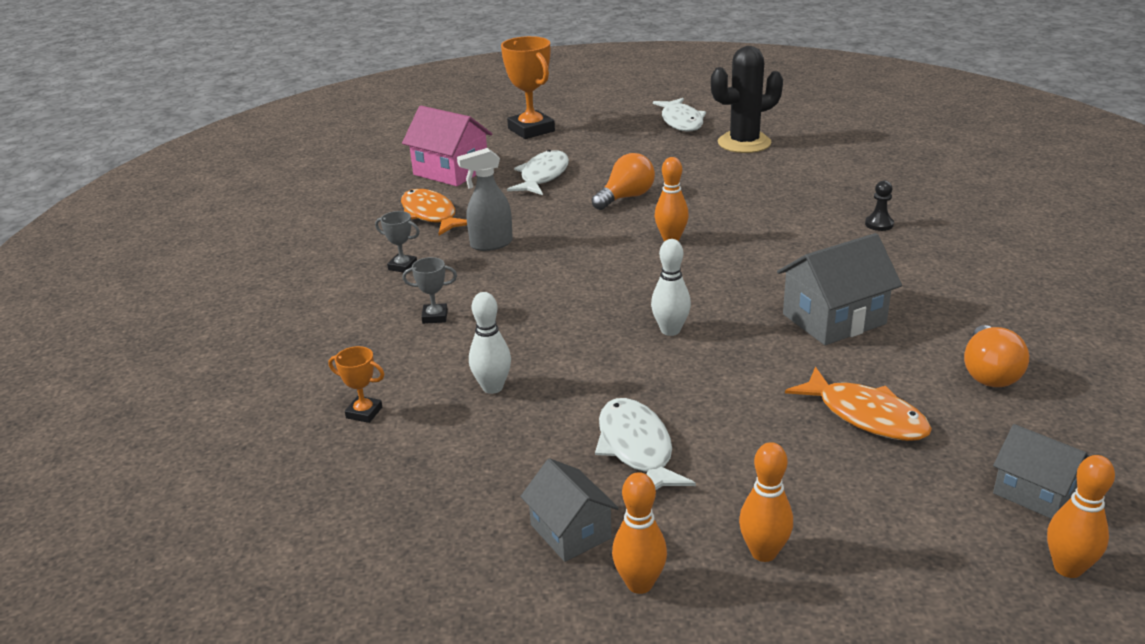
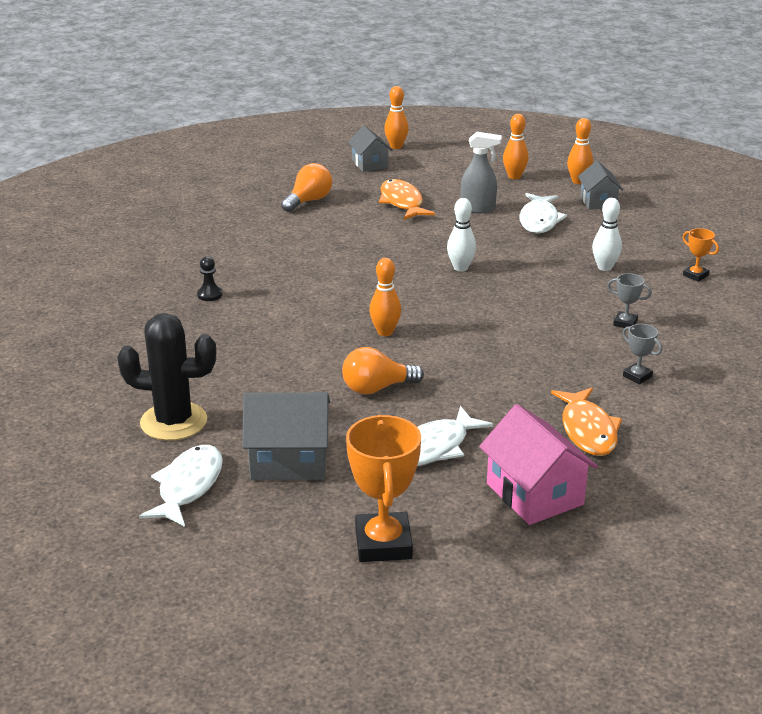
camera: 155 degrees left, 0 degrees up
grey spray bottle [457,148,513,251] -> grey spray bottle moved to [461,132,502,213]
grey house [777,233,902,345] -> grey house moved to [242,392,330,480]

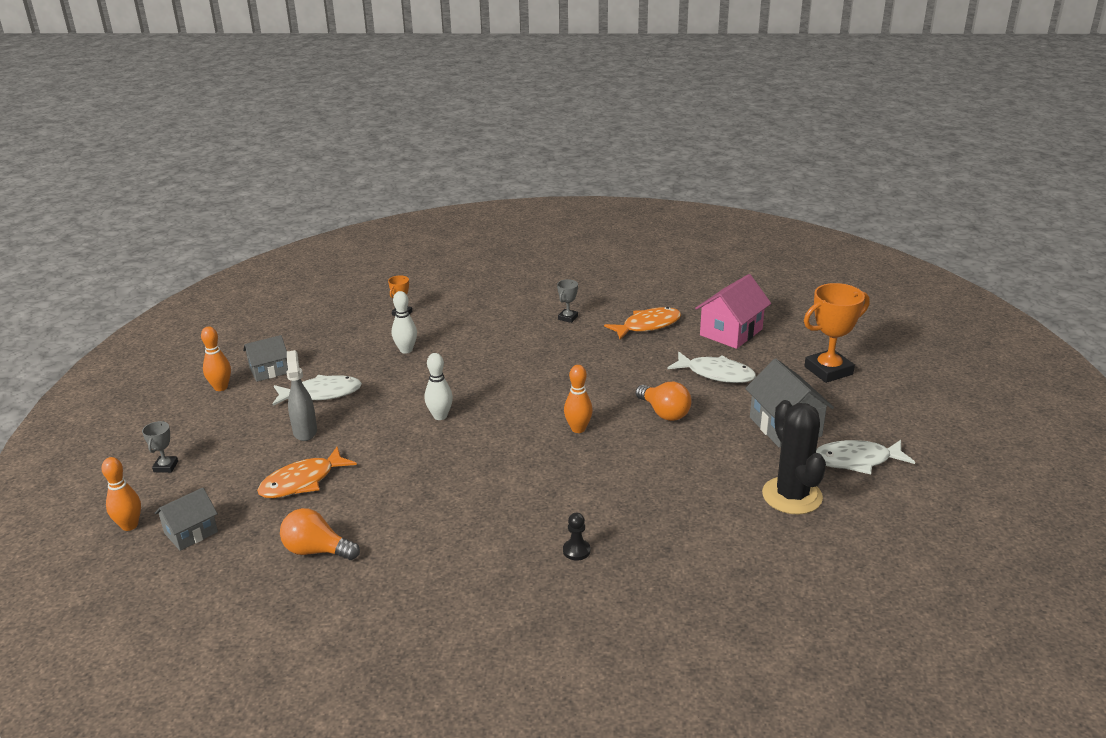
camera: 110 degrees left, 0 degrees up
orange bowling pin [503,114,529,179] -> none
grey trophy [607,273,652,328] -> grey trophy moved to [142,421,178,473]

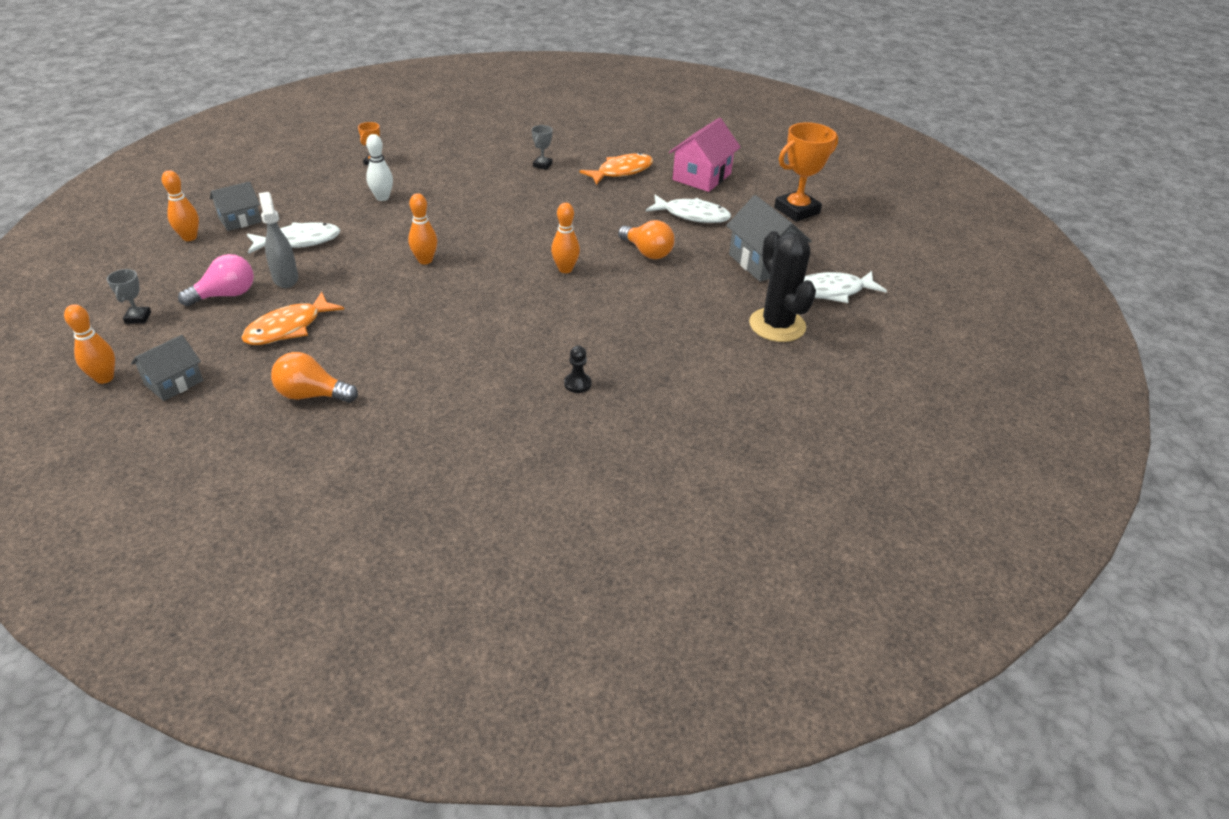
camera: 10 degrees left, 10 degrees up
white bowling pin [425,353,453,420] -> orange bowling pin [408,193,437,264]
none -> pink light bulb [178,254,254,306]

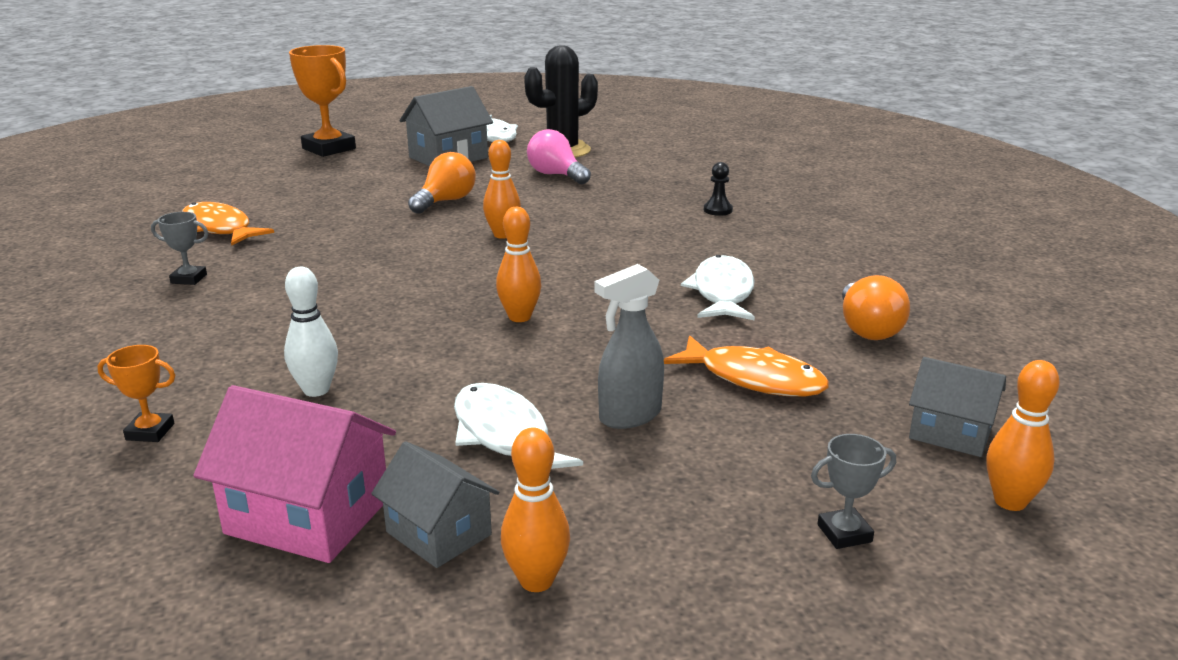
camera: 100 degrees left, 15 degrees down
pink light bulb [178,254,254,306] -> pink light bulb moved to [527,129,591,184]
white fish [646,195,731,223] -> white fish moved to [681,255,755,321]
pink house [669,118,741,192] -> pink house moved to [193,385,396,563]

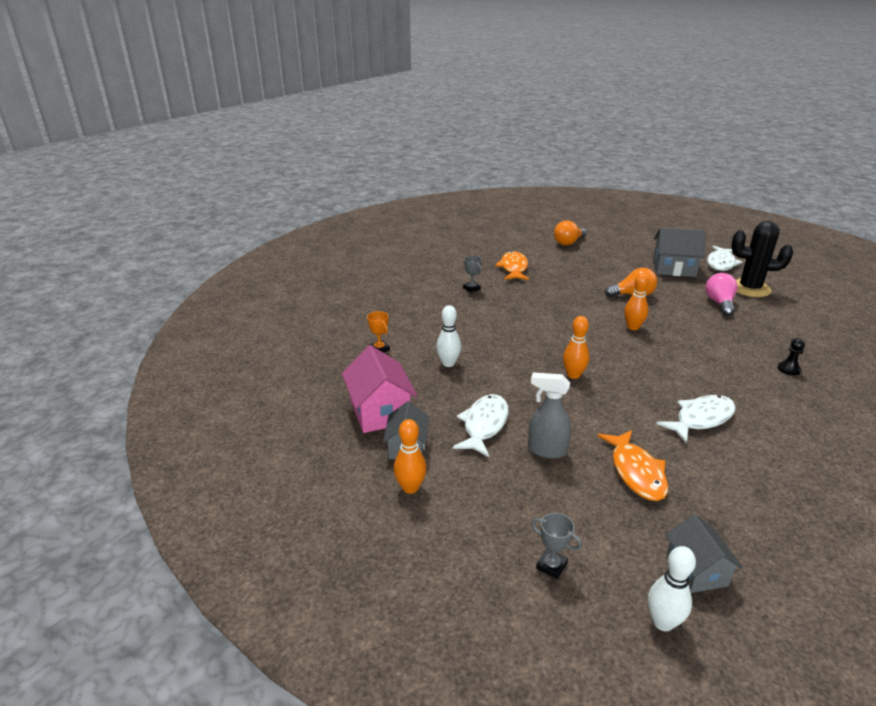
camera: 50 degrees right, 5 degrees up
orange trophy [289,45,356,157] -> none
orange light bulb [842,275,910,340] -> orange light bulb moved to [554,220,587,245]
orange bowling pin [987,360,1060,511] -> white bowling pin [648,546,696,631]

